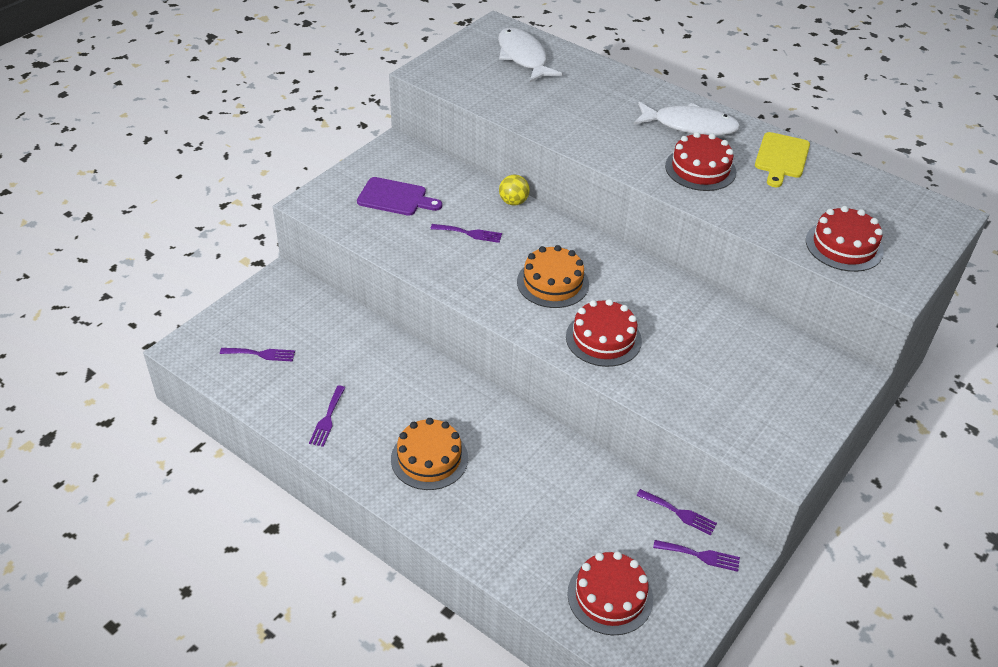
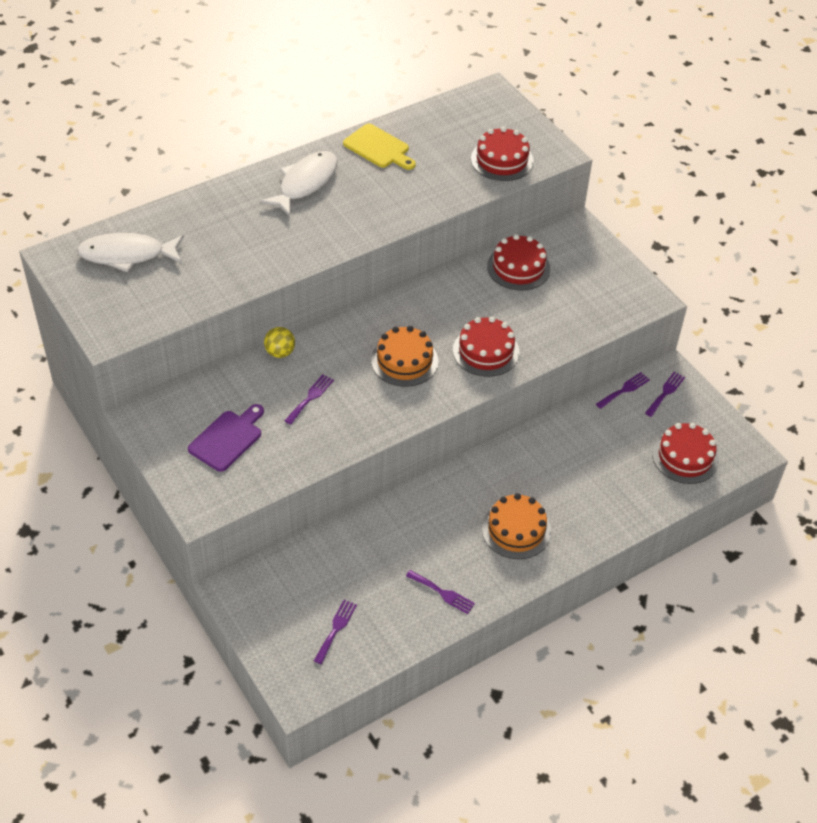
camera: 70 degrees left, 5 degrees up
red cake [665,132,736,191] -> red cake moved to [487,234,550,290]

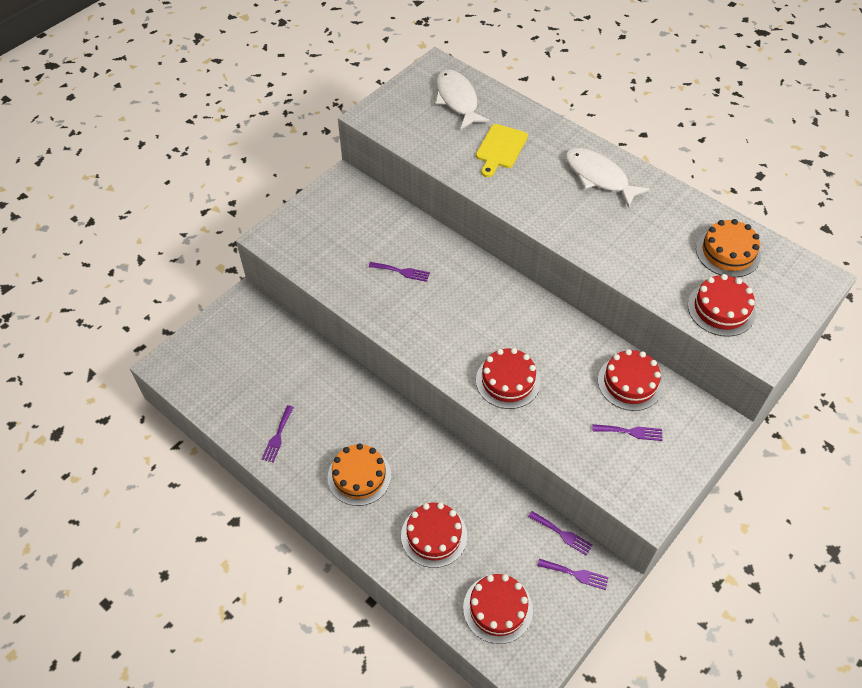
camera: 75 degrees right, 5 degrees up
purple cutting board [188,404,264,472] -> none
white fish [260,151,338,216] -> white fish turned 150 degrees counterclockwise [565,148,650,208]
yellow ball [264,327,295,358] -> none
purple fork [314,600,357,664] -> purple fork moved to [593,424,663,441]
yellow cutting board [343,124,416,170] -> yellow cutting board moved to [476,124,528,177]
orange cake [371,326,438,387] -> orange cake moved to [696,219,761,277]
none -> red cake [401,503,467,568]

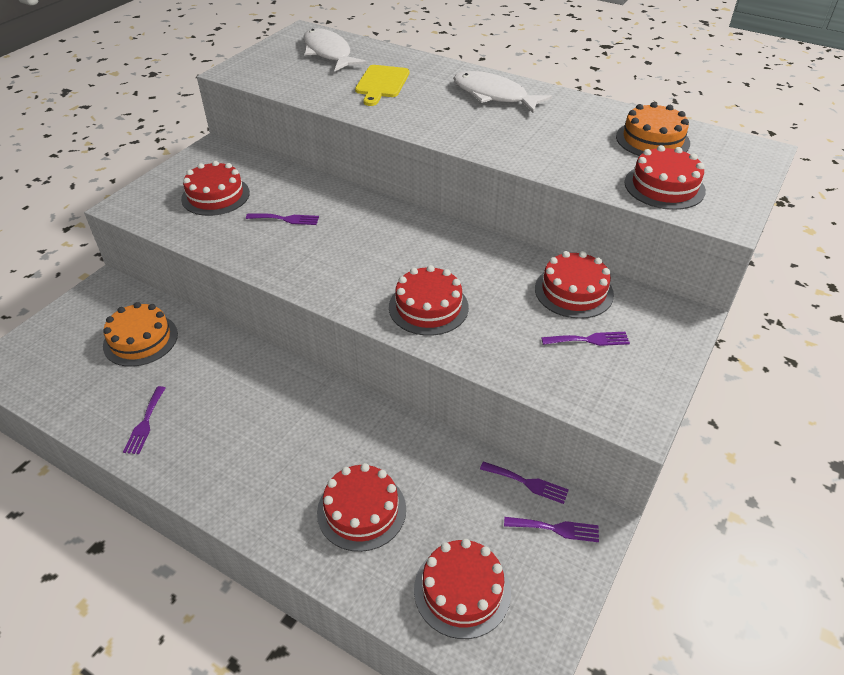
camera: 10 degrees left, 10 degrees down
orange cake [327,444,391,506] -> orange cake moved to [103,302,178,367]
none -> red cake [181,161,250,216]

